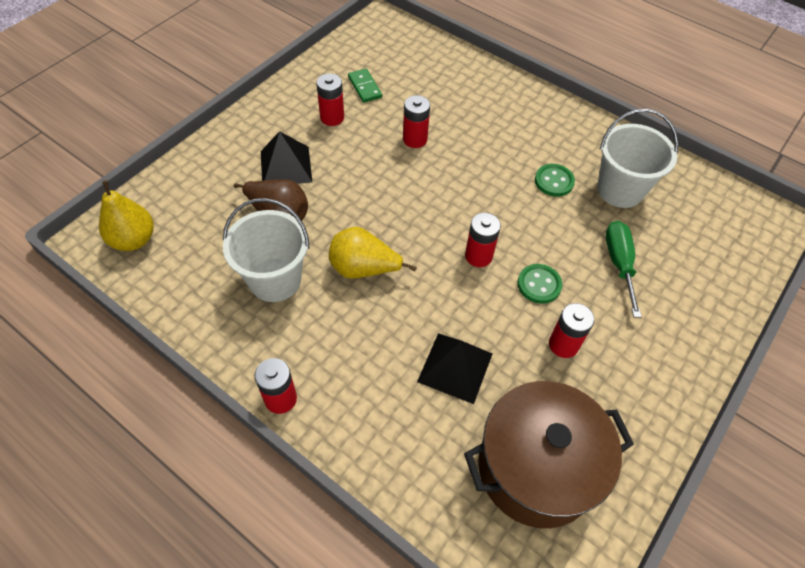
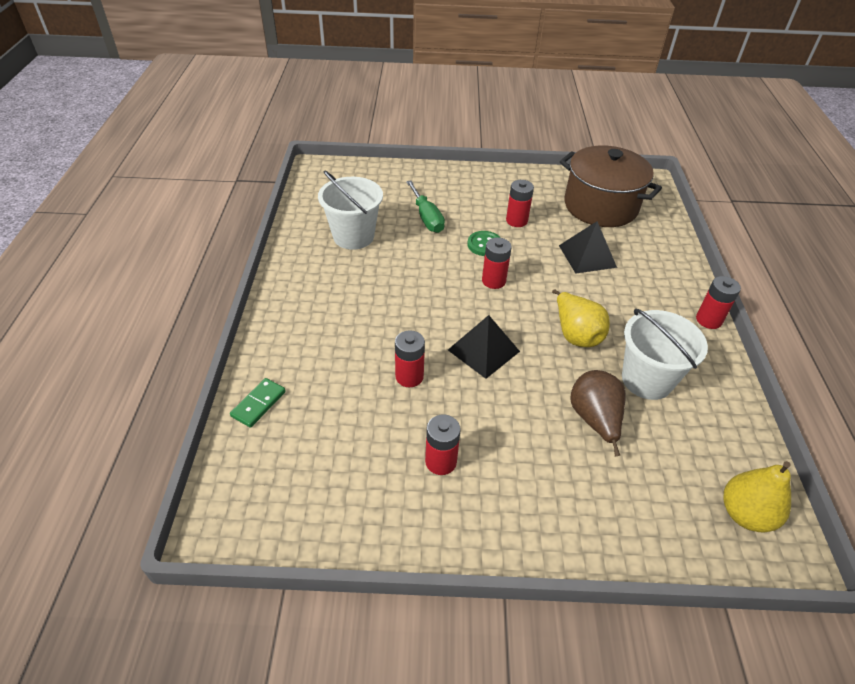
camera: 125 degrees left, 10 degrees down
black pyramid [261,131,312,184] -> black pyramid moved to [448,315,520,379]
green domino [348,69,382,103] -> green domino moved to [230,378,286,428]
green button [535,164,575,197] -> none
green screwdriver [606,221,642,317] -> green screwdriver turned 75 degrees counterclockwise [406,180,445,233]

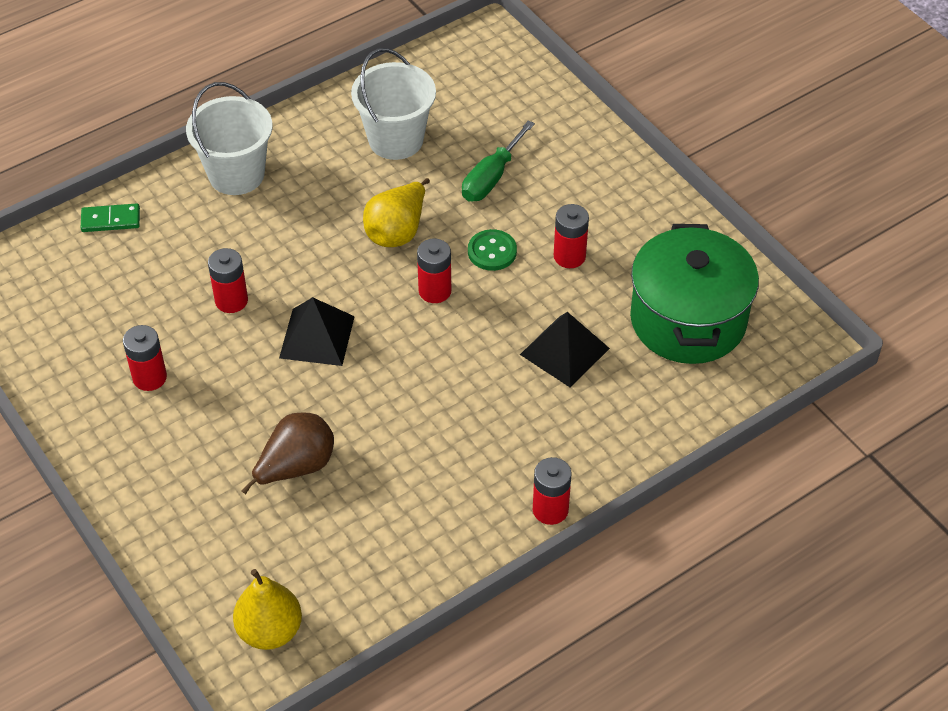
camera: 55 degrees right, 5 degrees up
yellow pear [552,289,610,347] -> yellow pear moved to [363,178,430,247]
brown pot [560,145,662,227] -> green pot [630,224,759,364]
white bucket [622,309,708,400] -> white bucket moved to [186,82,273,195]

